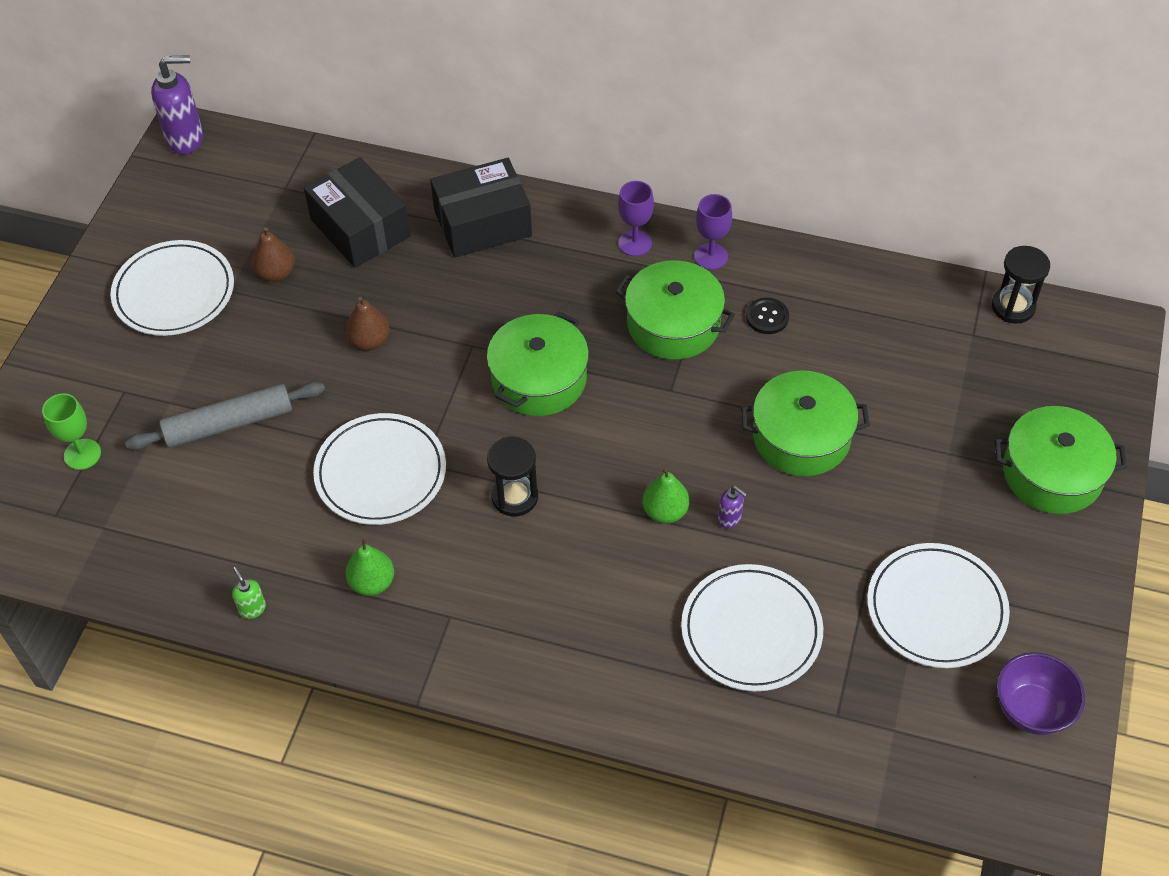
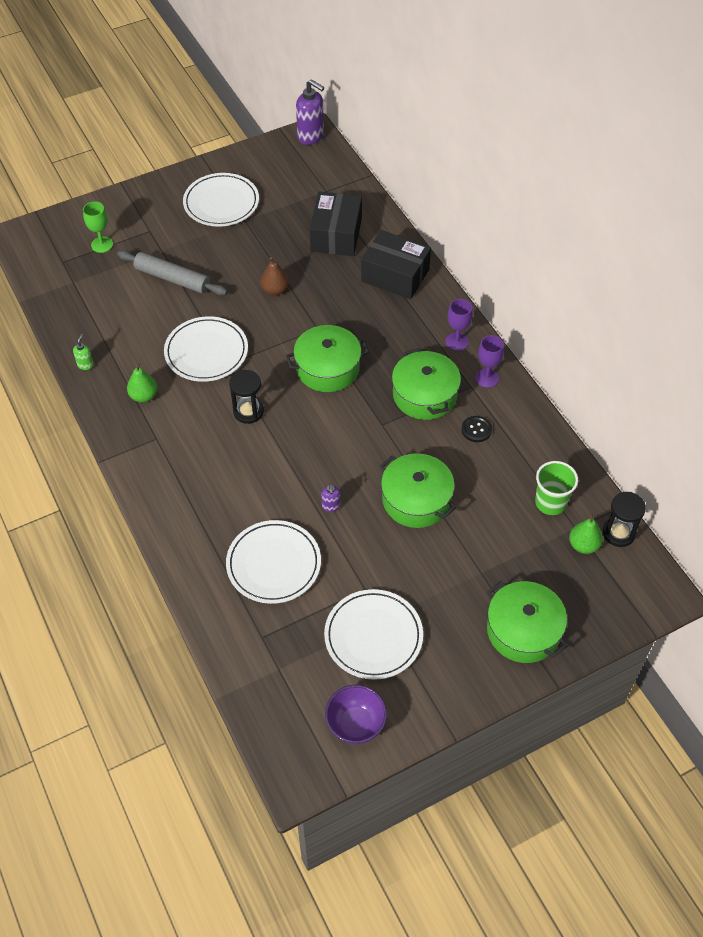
camera: 45 degrees right, 0 degrees up
brown pear [252,227,295,282] -> none
green pear [642,467,690,523] -> green pear moved to [569,514,603,554]
none -> green cup [535,461,578,515]

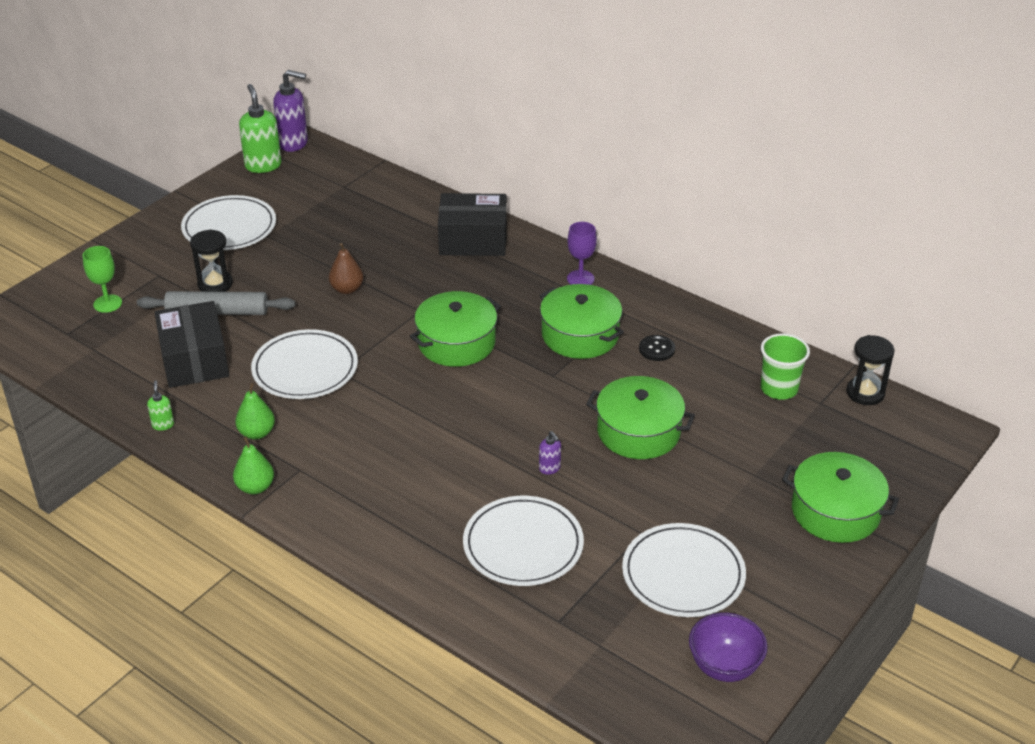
camera: 25 degrees left, 15 degrees down
black hourglass [229,370,264,424] -> black hourglass moved to [190,229,233,292]
black box [310,192,362,256] -> black box moved to [154,301,229,388]
purple goblet [475,335,504,388] -> none
green pear [569,514,603,554] -> green pear moved to [233,437,274,494]
none -> green soap dispenser [239,84,282,173]

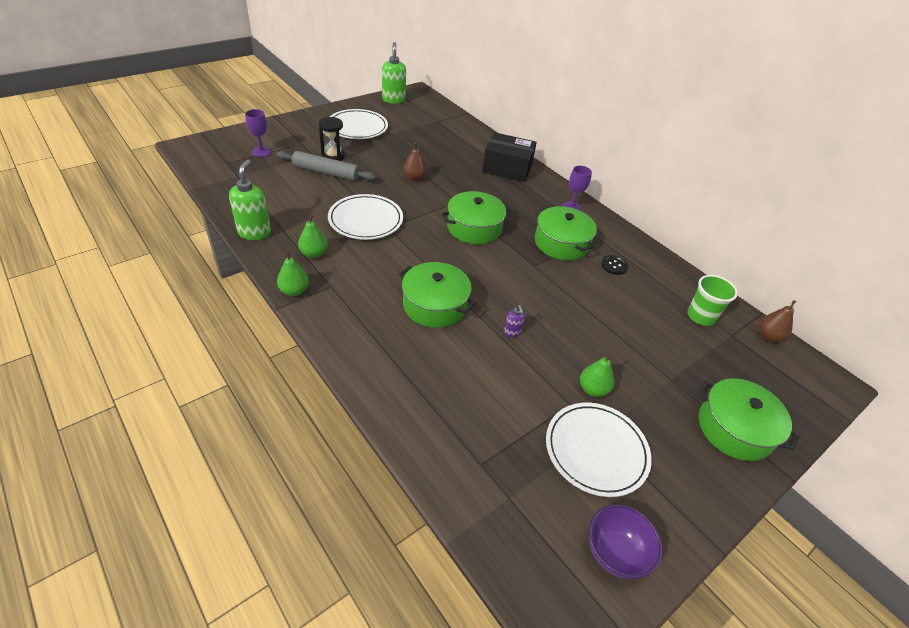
camera: 10 degrees right, 5 degrees up
green goblet [83,246,122,313] -> purple goblet [245,109,271,157]
green soap dispenser [147,380,174,431] -> green soap dispenser [229,159,271,240], size x2.07
black box [154,301,229,388] -> none
purple soap dispenser [273,70,308,152] -> none
white plate [463,496,584,586] -> none
green pot [586,376,695,459] -> green pot moved to [399,262,476,328]
black hourglass [846,335,895,405] -> brown pear [759,300,796,342]
none -> green pear [580,353,614,397]

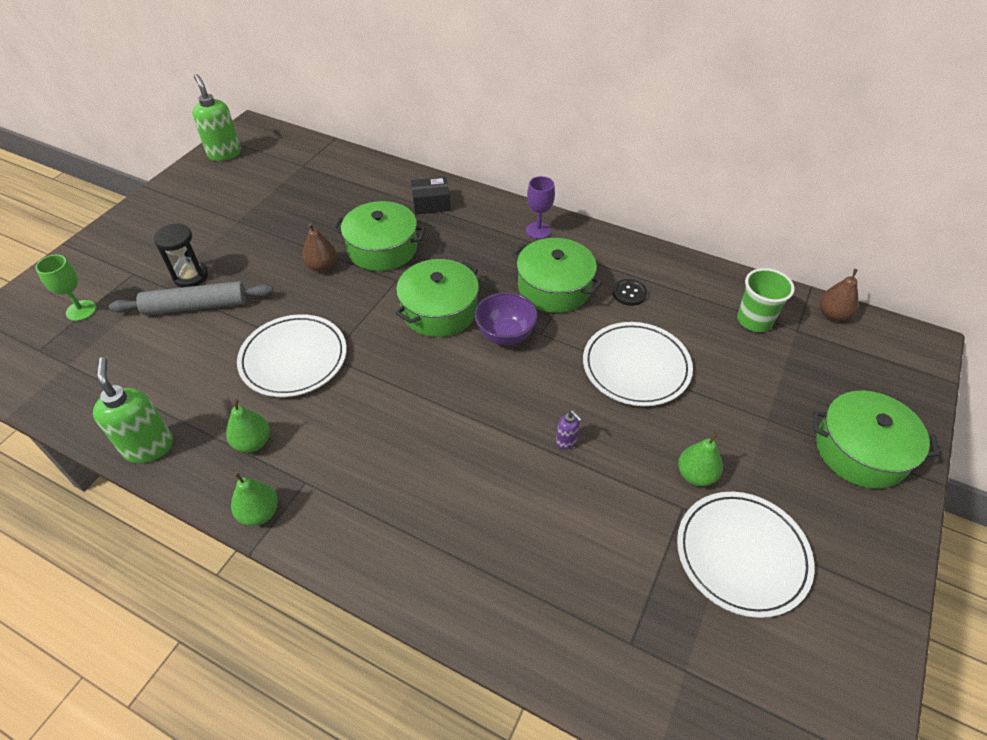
camera: 20 degrees left, 5 degrees up
purple goblet [245,109,271,157] -> green goblet [36,255,96,321]
white plate [330,109,388,139] -> white plate moved to [583,322,693,406]
green pot [399,262,476,328] -> green pot moved to [333,201,426,271]
black box [482,132,537,182] -> black box [411,177,450,214], size x0.58
purple bowl [589,504,662,579] -> purple bowl moved to [475,292,538,345]

